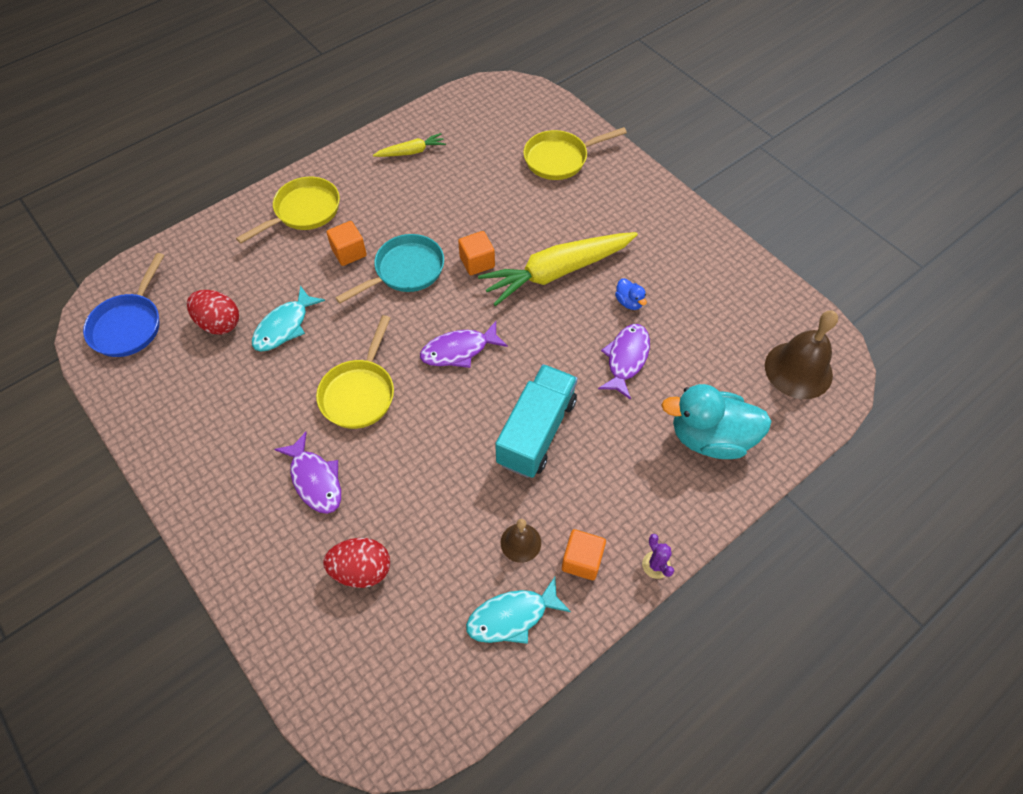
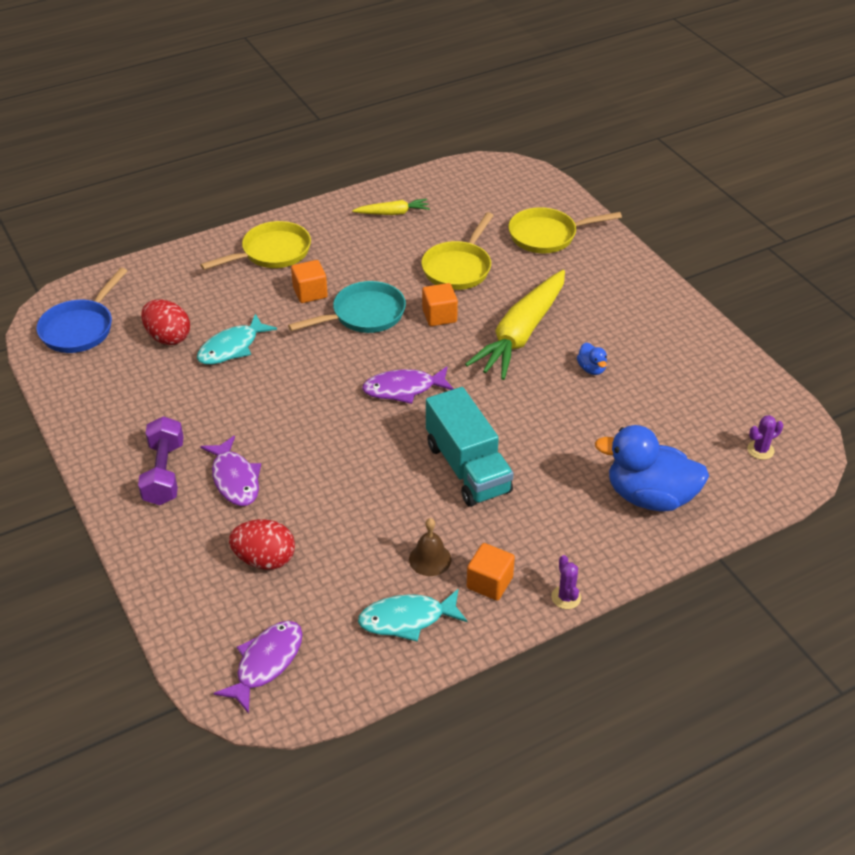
camera: 10 degrees right, 15 degrees down
yellow pan [316,315,394,429] -> yellow pan moved to [421,212,494,290]
yellow carrot [478,232,638,306] -> yellow carrot turned 45 degrees counterclockwise [465,270,565,380]
turquoise truck [495,364,578,478] -> turquoise truck turned 120 degrees clockwise [426,387,514,507]
purple fish [598,324,650,400] -> purple fish moved to [213,621,303,714]
turquoise duck [661,384,772,459] -> blue duck [595,425,709,512]
brown bell [765,311,838,399] -> purple cactus [747,415,783,460]
none -> purple dumbbell [138,416,184,505]

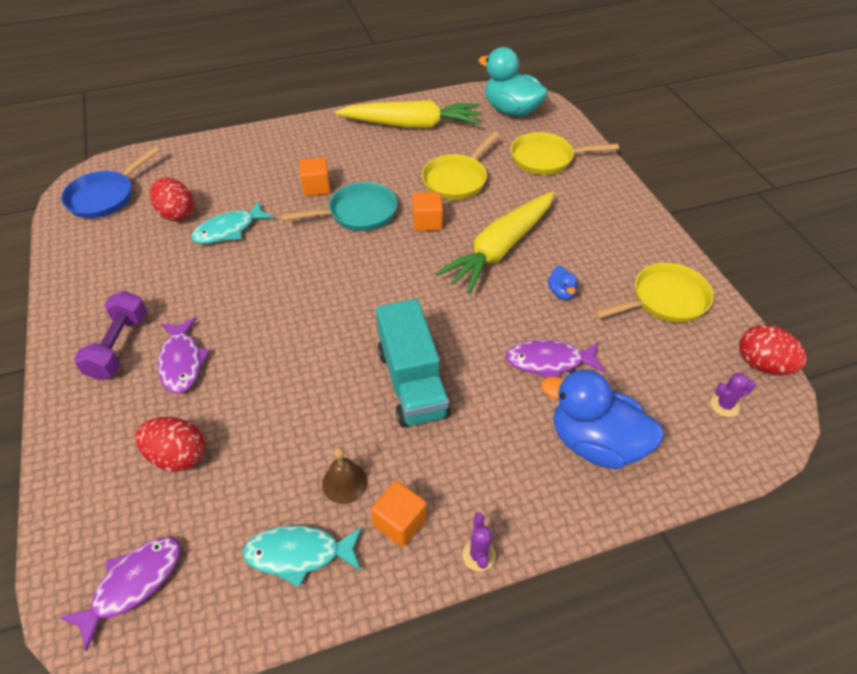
camera: 10 degrees right, 5 degrees up
yellow pan [200,221,311,270] -> yellow pan moved to [594,263,714,323]
yellow carrot [352,199,430,215] -> yellow carrot [335,100,480,128], size x2.08
purple fish [362,367,454,404] -> purple fish moved to [506,340,605,378]
none -> turquoise duck [478,47,548,117]
none -> red egg [739,324,807,375]

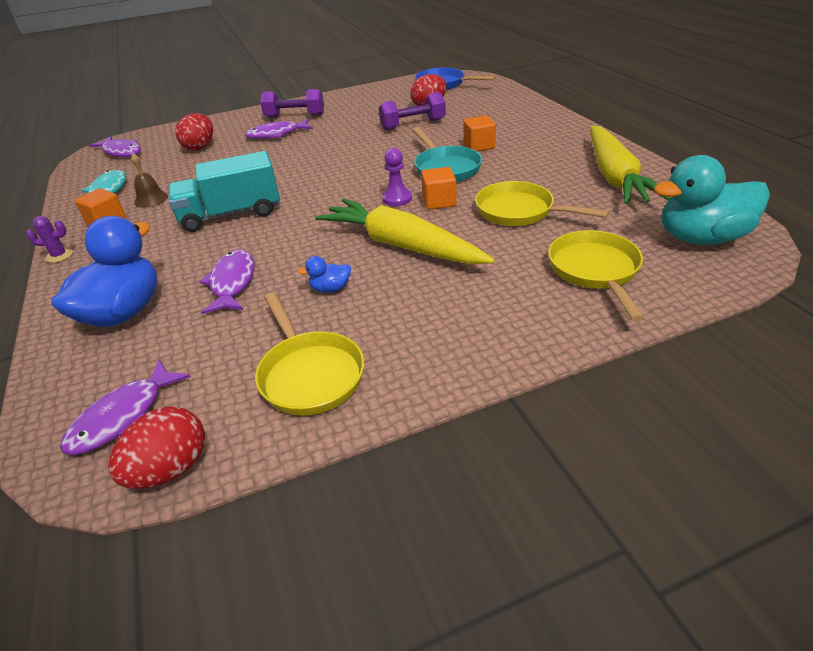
camera: 90 degrees right, 10 degrees down
turquoise fish [191,201,274,244] -> purple dumbbell [379,92,446,130]
turquoise duck [478,47,548,117] -> turquoise duck turned 135 degrees counterclockwise [654,155,770,245]
purple cactus [711,373,756,417] -> purple fish [60,359,191,455]
none -> purple pawn [382,148,412,206]

